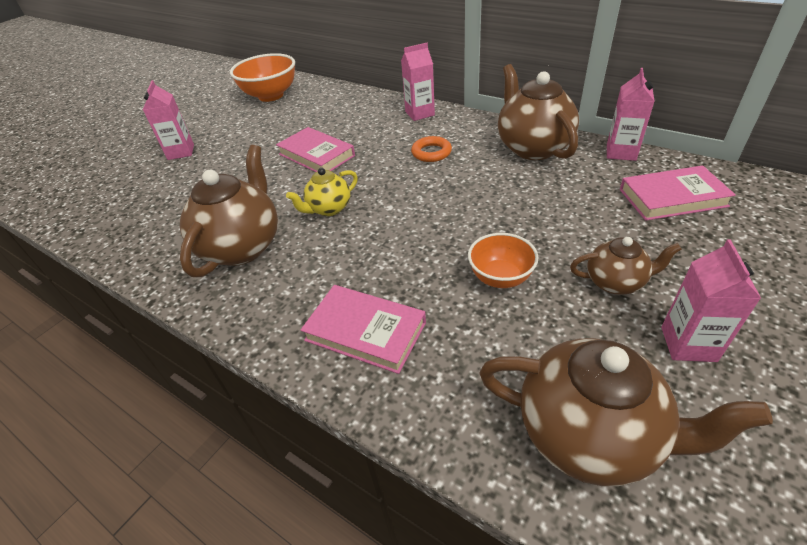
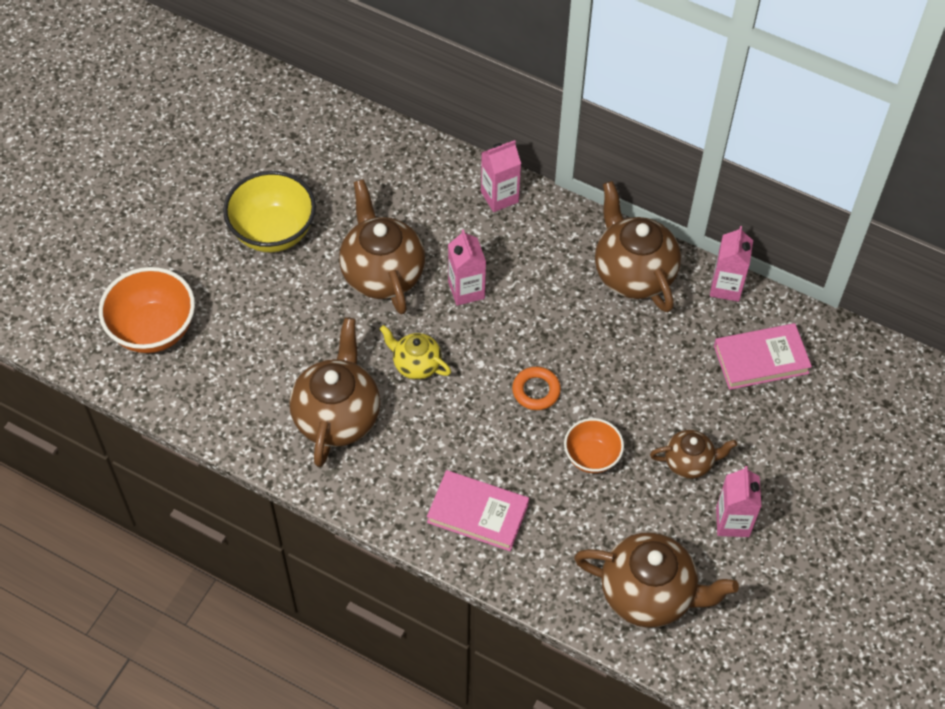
camera: 10 degrees left, 15 degrees up
pink carton [143,80,194,160] -> pink carton moved to [448,229,486,306]
orange bowl [230,53,295,102] -> orange bowl moved to [99,267,195,353]
pink book [276,127,355,172] -> brown teapot [339,179,425,314]
yellow teapot [286,168,358,216] -> yellow teapot turned 75 degrees clockwise [380,325,451,380]
orange ring [411,136,452,162] -> orange ring moved to [512,367,561,410]
none -> yellow bowl [223,171,316,252]

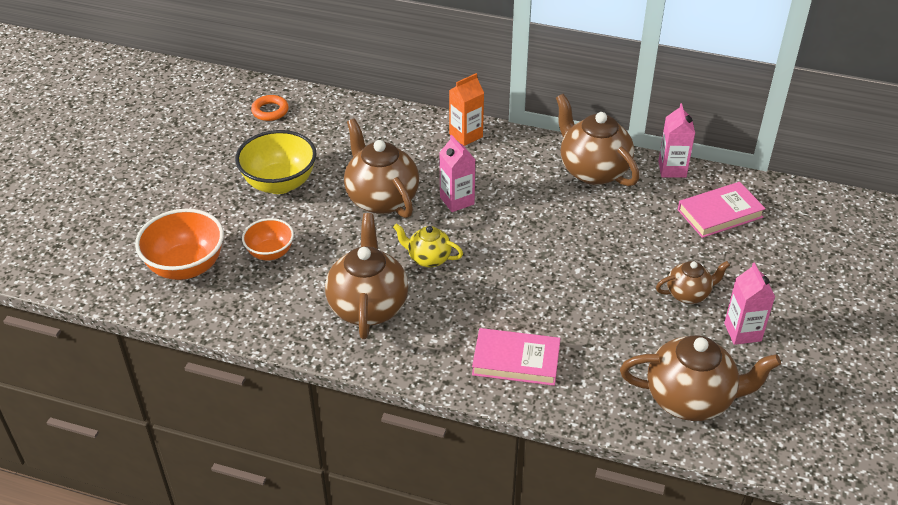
camera: 10 degrees left, 15 degrees down
pink carton [481,140,521,212] -> orange carton [449,73,484,146]
orange ring [512,367,561,410] -> orange ring moved to [251,95,289,121]
orange bowl [564,418,624,473] -> orange bowl moved to [242,218,294,260]

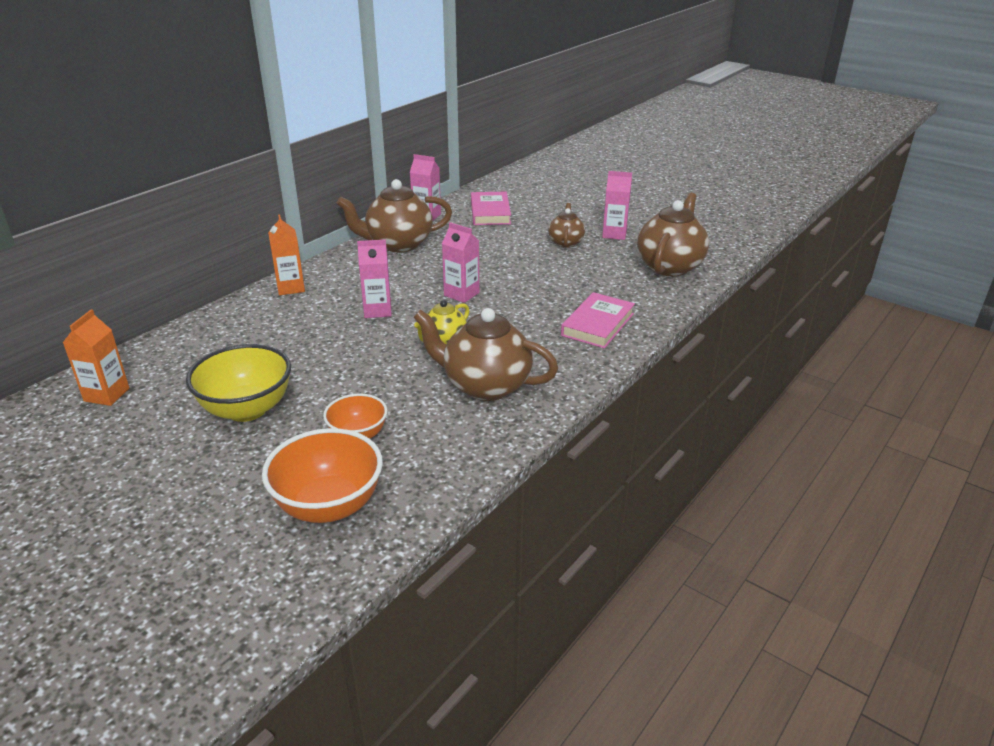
camera: 70 degrees left, 10 degrees down
orange ring [251,95,289,121] -> orange carton [63,309,129,406]
brown teapot [344,118,419,218] -> none
none -> pink carton [442,222,479,303]

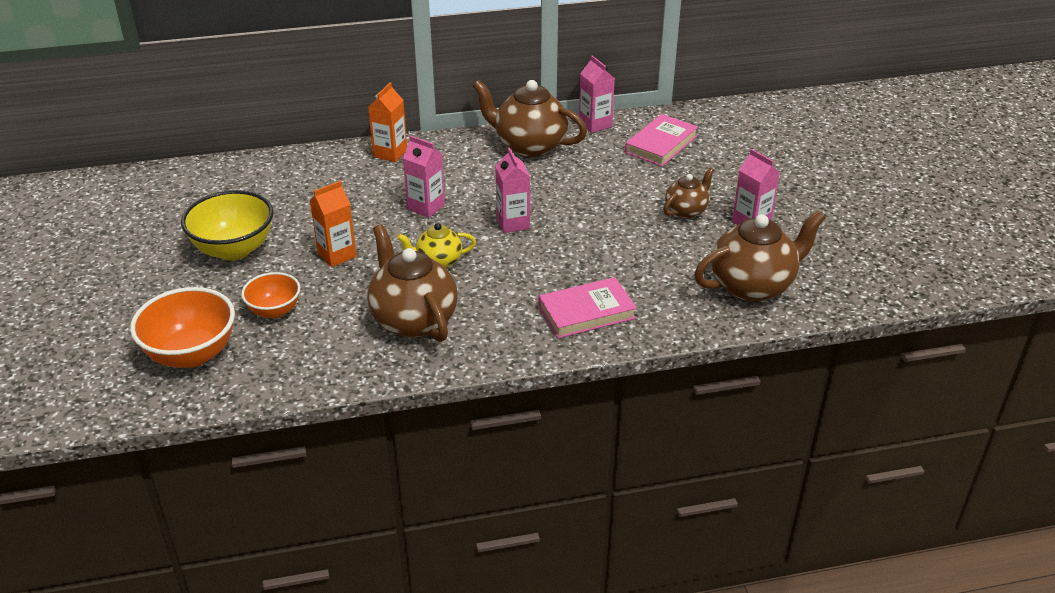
camera: 40 degrees right, 5 degrees up
orange carton [63,309,129,406] -> orange carton moved to [310,181,357,267]

